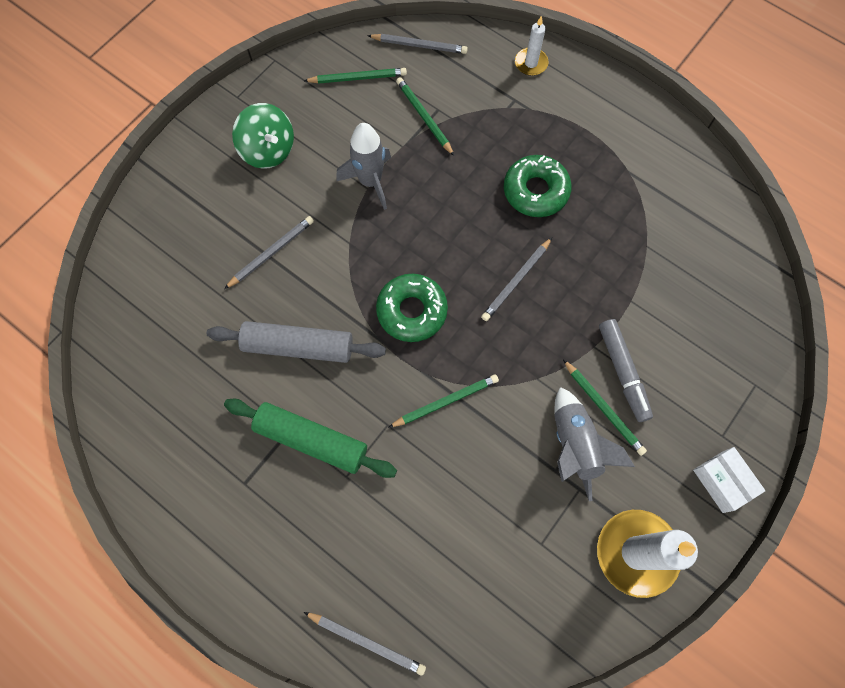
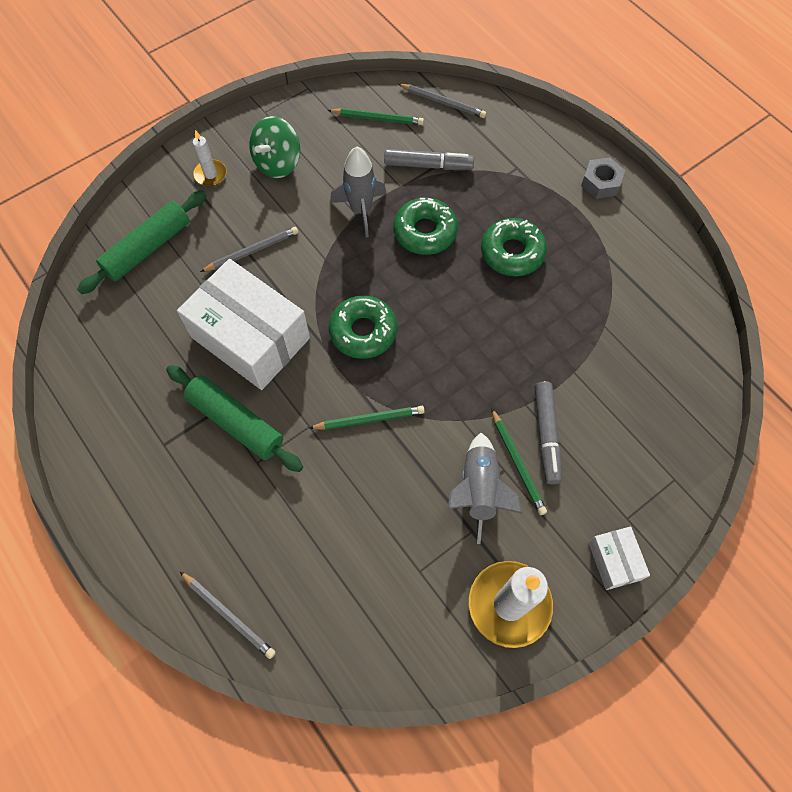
camera: 15 degrees right, 5 degrees down
grey rolling pin [207,321,386,363] -> white box [177,259,310,390]
green spinning top [232,103,294,169] -> green spinning top turned 60 degrees clockwise [249,116,300,178]
green pencil [396,77,454,156] -> grey marker [384,149,474,170]
grey pencil [481,237,552,321] -> none
white candle [515,16,548,76] -> white candle moved to [193,130,227,186]
none -> green rolling pin [77,190,206,294]
none -> green donut [393,198,458,255]
none -> grey nut [581,157,625,199]

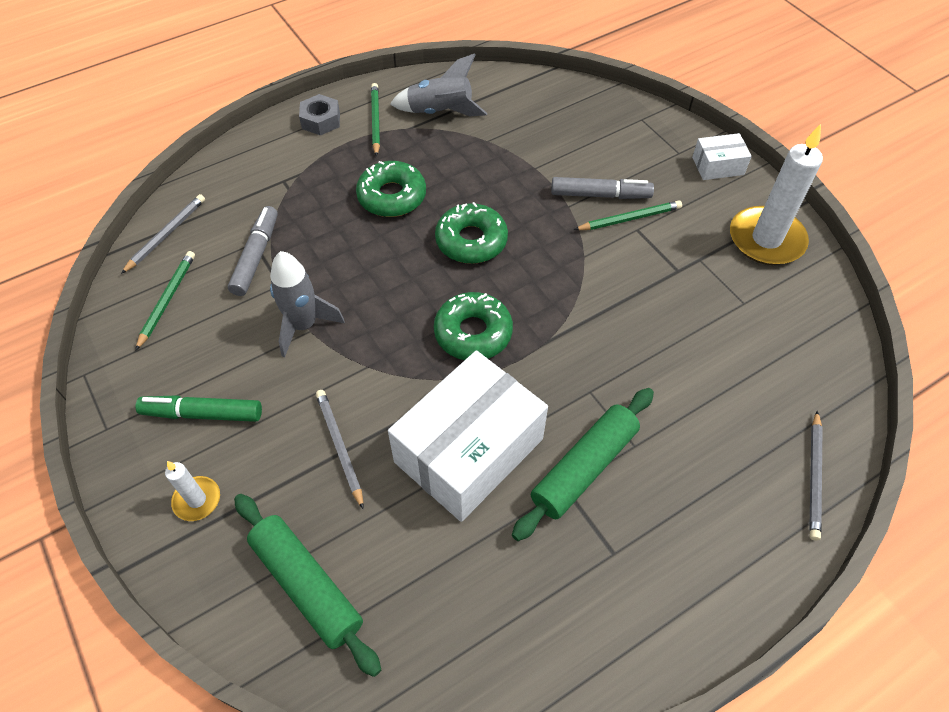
camera: 85 degrees left, 10 degrees down
grey pencil [179,571,276,659] -> grey pencil turned 150 degrees clockwise [809,411,823,541]
green spinning top [249,116,300,178] -> green marker [136,395,262,422]
green pencil [309,406,425,430] -> green pencil moved to [371,83,380,157]
green donut [393,198,458,255] -> green donut moved to [435,202,508,264]
grey rocket [448,433,522,544] -> grey rocket moved to [390,53,487,116]

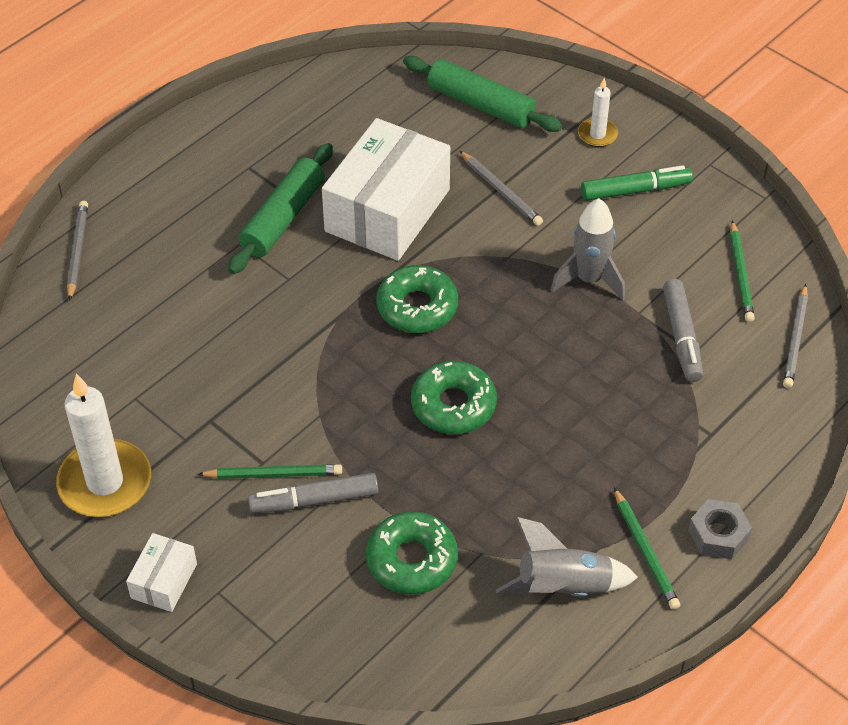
camera: 165 degrees right, 5 degrees down
green donut [356,161,426,217] -> green donut moved to [366,512,458,595]
green pencil [574,201,682,230] -> green pencil turned 150 degrees counterclockwise [197,464,342,479]
white box [692,133,752,180] -> white box turned 45 degrees counterclockwise [126,533,197,612]

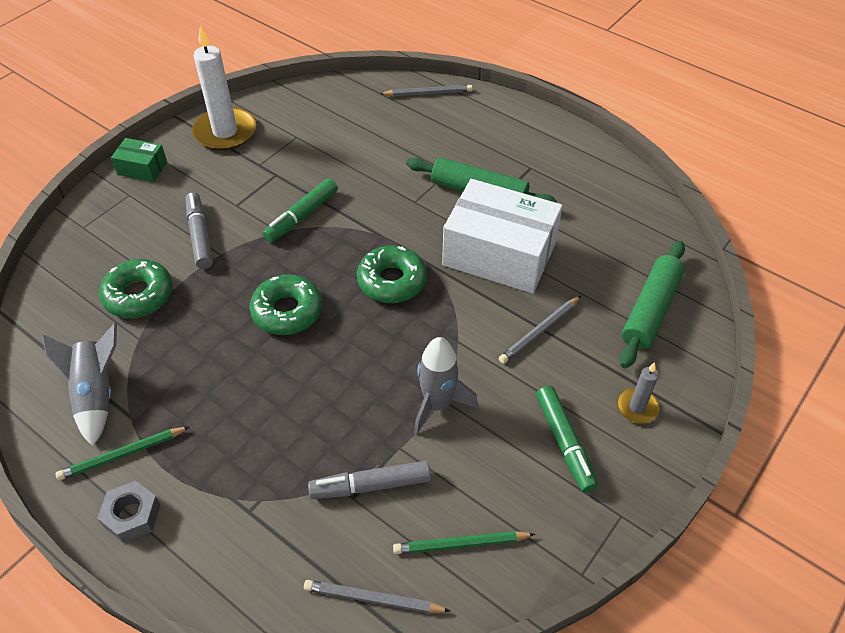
camera: 85 degrees right, 0 degrees up
white box [126,533,197,612] -> green box [111,138,167,182]
green pencil [197,464,342,479] -> none
white candle [578,78,618,147] -> grey candle [617,362,659,424]
none -> green marker [263,178,338,242]

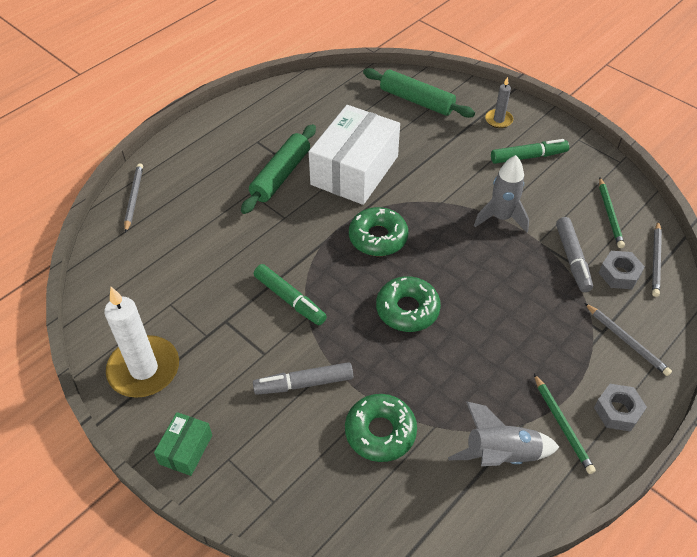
camera: 85 degrees left, 0 degrees up
grey pencil [499,296,581,364] -> grey pencil moved to [584,303,672,376]
none -> grey nut [599,251,645,289]

